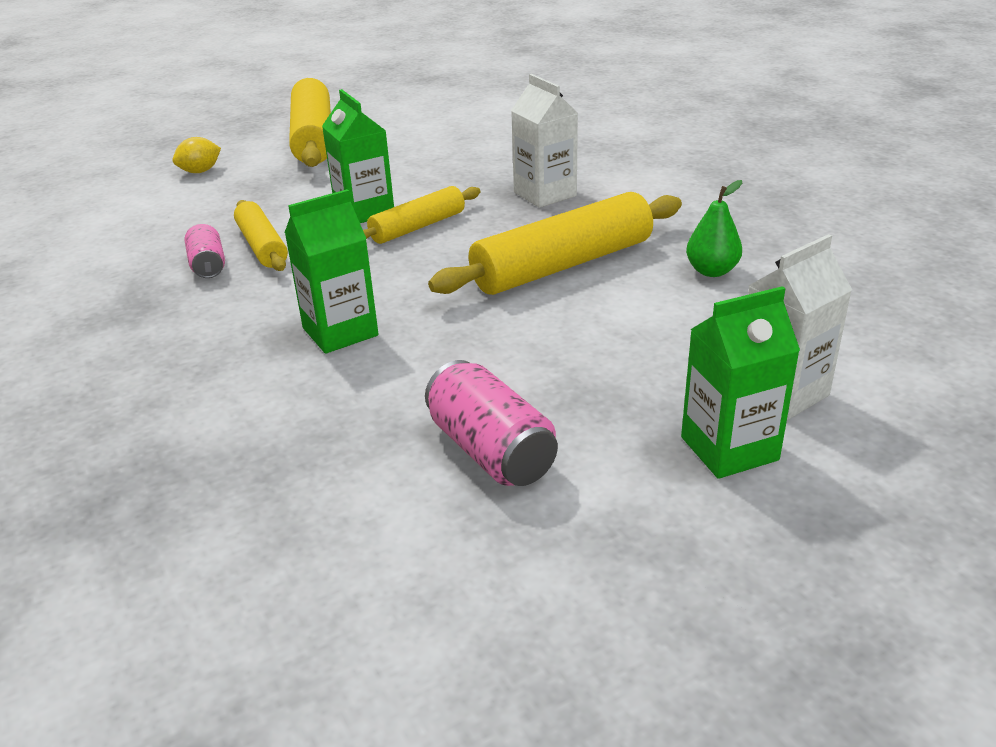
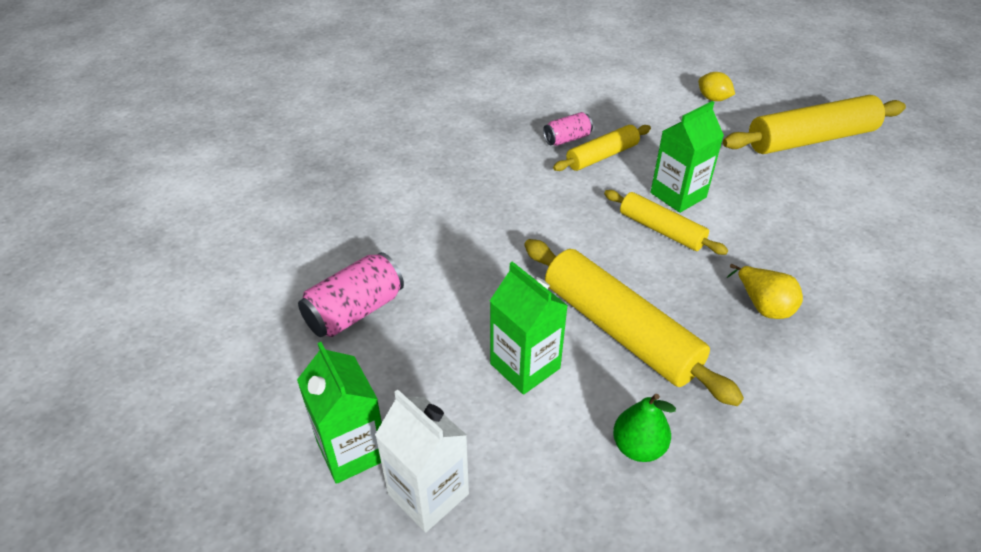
camera: 80 degrees right, 10 degrees up
green carton [284,189,379,354] -> green carton moved to [490,261,568,395]
white carton [511,74,578,208] -> yellow pear [727,264,803,319]

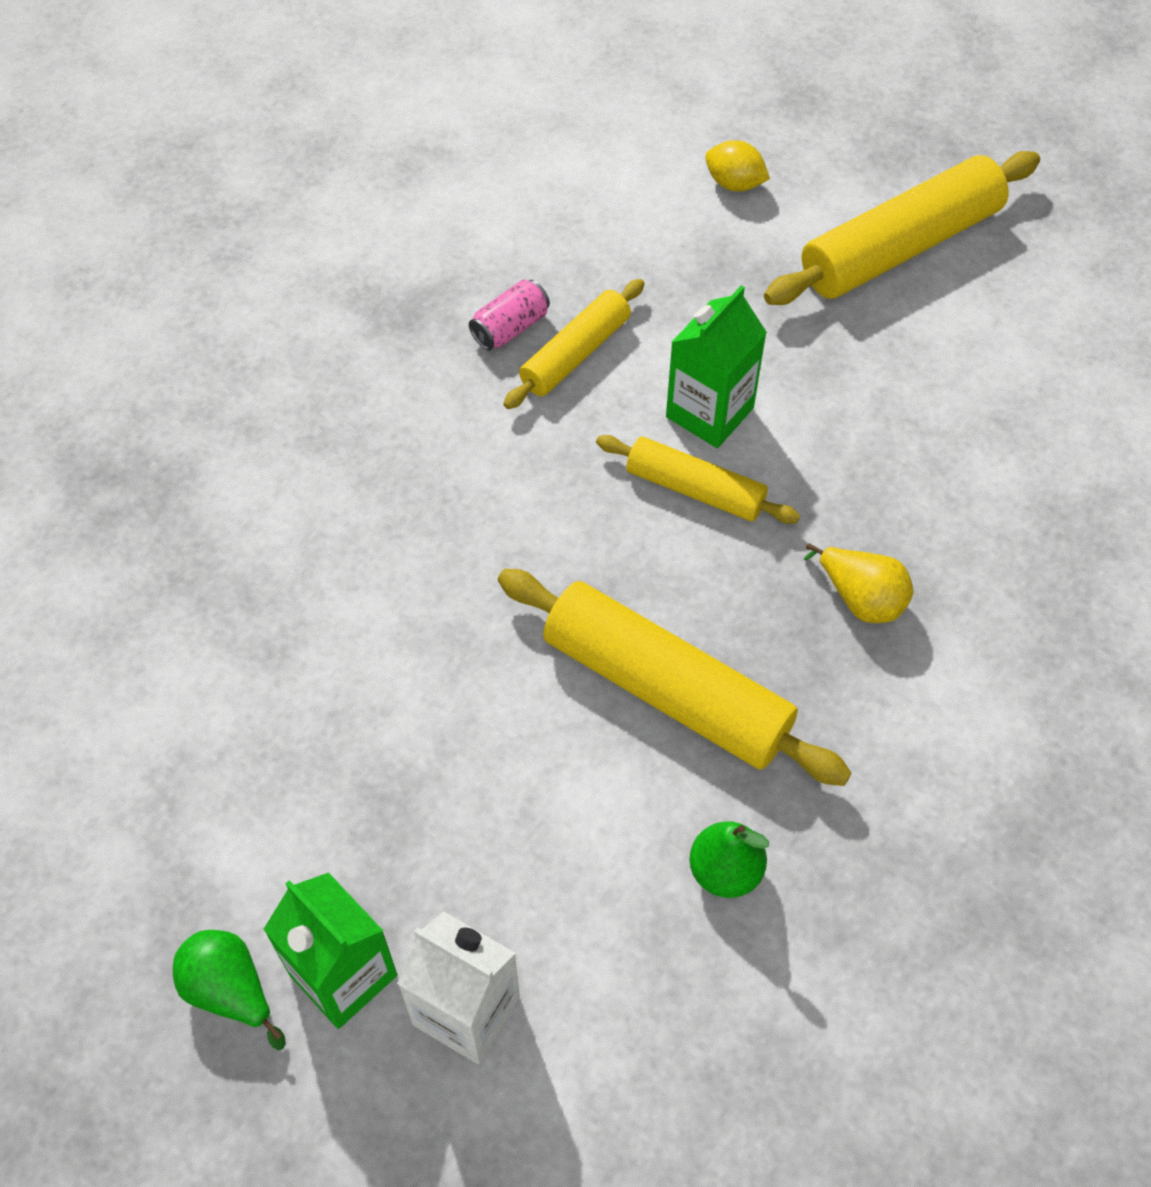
camera: 15 degrees left, 15 degrees up
pink can [298,252,404,337] -> none
green carton [490,261,568,395] -> none
none -> green pear [173,930,286,1051]

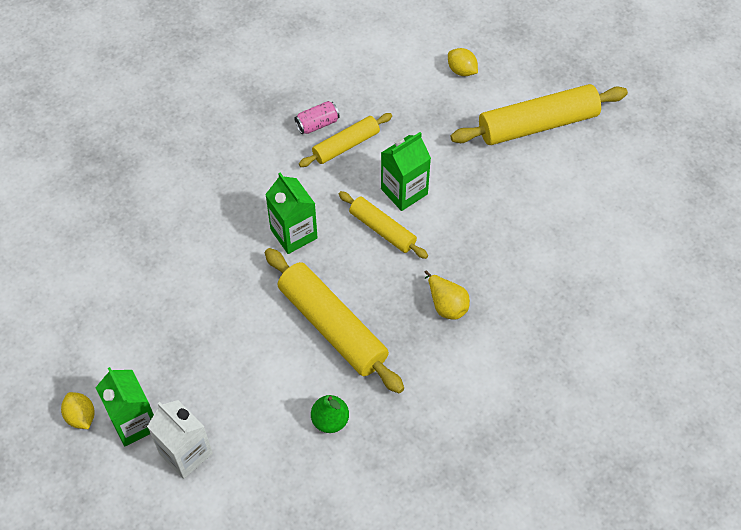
camera: 15 degrees right, 0 degrees up
green pear [173,930,286,1051] -> yellow lemon [61,392,95,429]
none -> green carton [265,172,318,254]

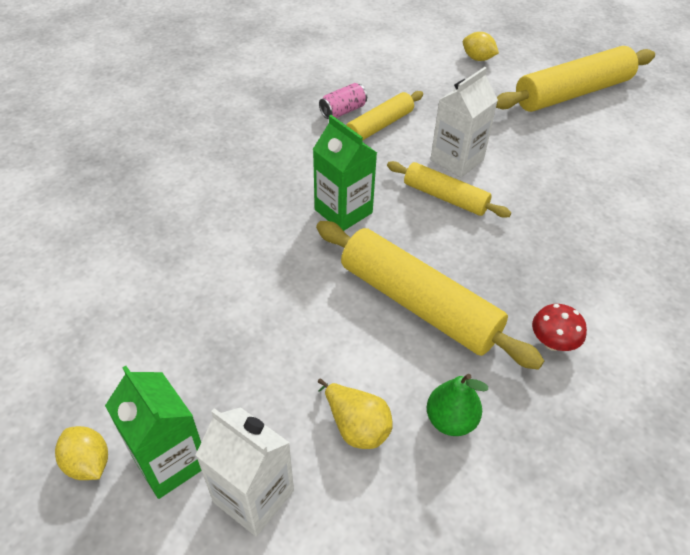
camera: 10 degrees left, 10 degrees down
green carton [381,132,431,211] -> white carton [430,67,498,178]
yellow pear [424,270,470,319] -> yellow pear moved to [318,379,393,449]
none -> red mushroom [532,304,587,351]

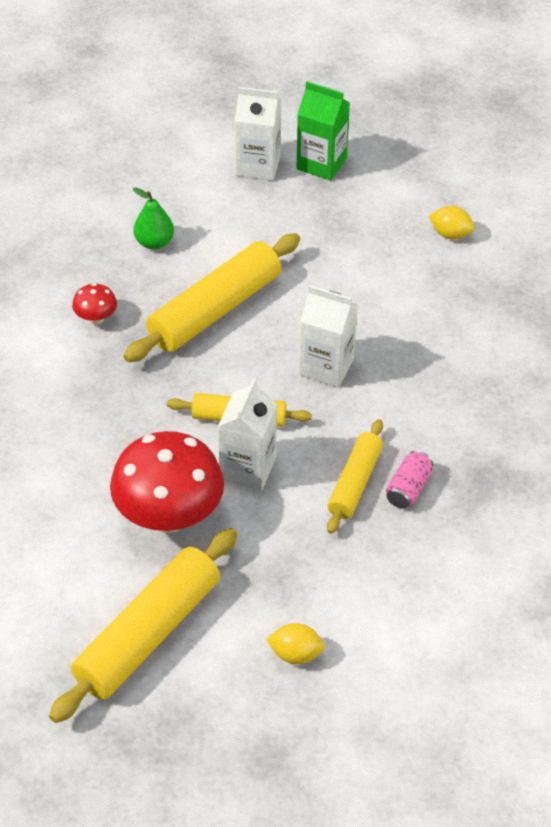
camera: 155 degrees right, 0 degrees up
yellow lemon [55,426,108,480] -> yellow lemon moved to [429,206,475,239]
green carton [313,115,377,231] -> white carton [299,285,358,388]
yellow rolling pin [316,221,544,370] -> yellow rolling pin turned 60 degrees counterclockwise [124,233,300,362]
yellow pear [318,379,393,449] -> none
none -> red mushroom [110,431,224,533]

